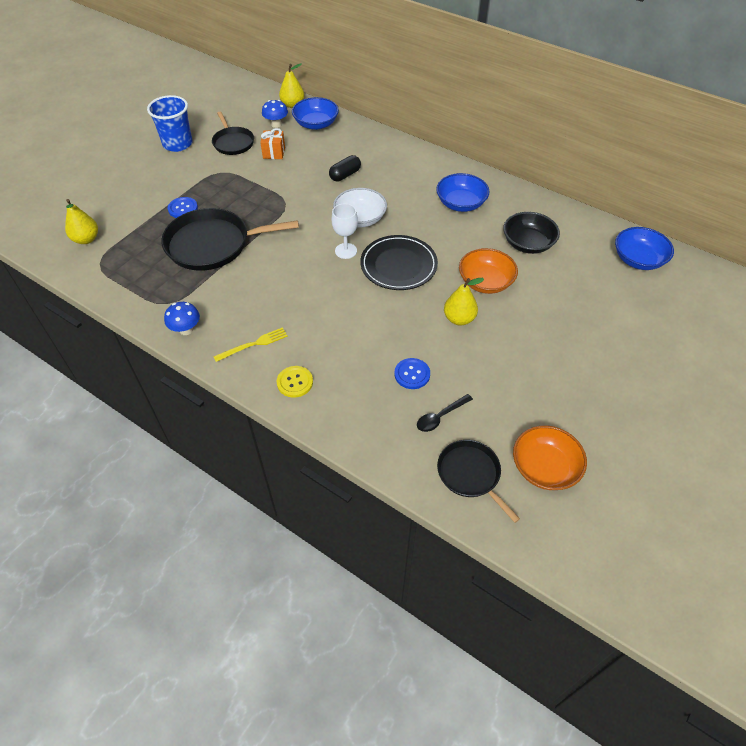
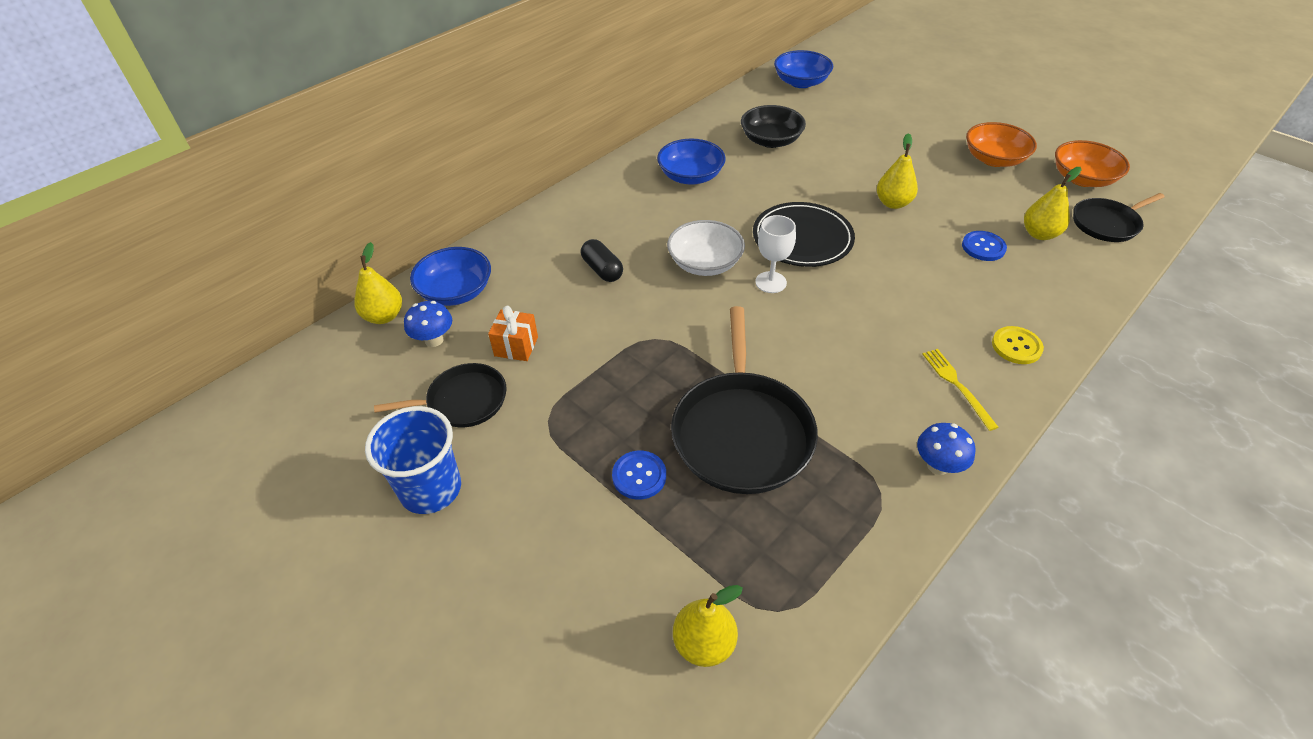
camera: 80 degrees left, 5 degrees down
black spoon [417,394,473,432] -> yellow pear [1024,167,1082,240]
orange bowl [459,248,518,294] -> orange bowl moved to [966,122,1037,167]

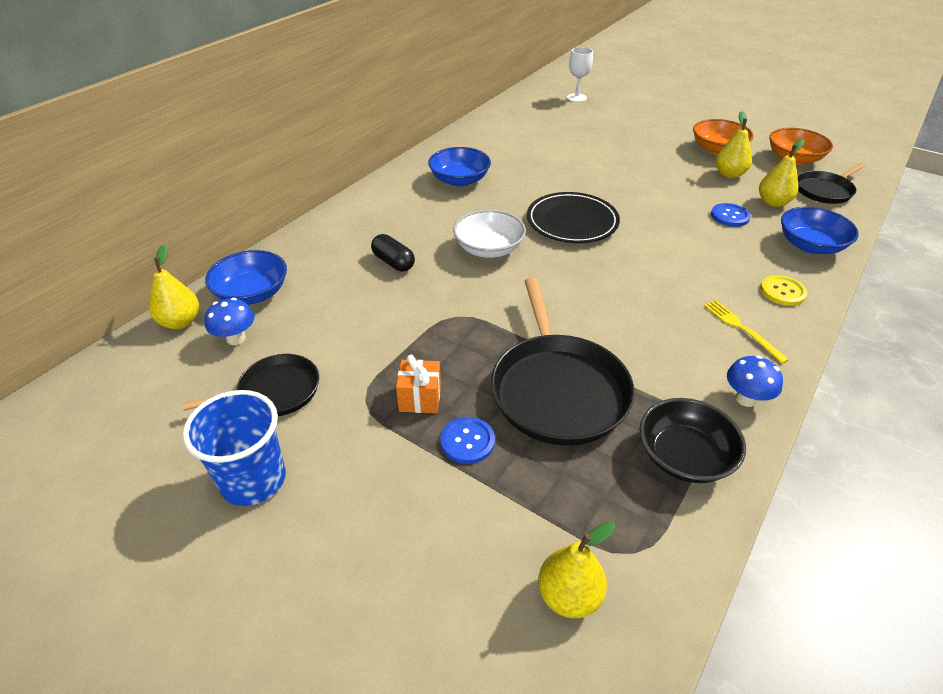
camera: 10 degrees left, 5 degrees down
orange gift [488,306,538,361] -> orange gift moved to [396,355,441,413]
black bowl [741,105,806,148] -> black bowl moved to [639,398,746,483]
white goblet [755,215,796,293] -> white goblet moved to [567,47,593,102]
blue bowl [774,50,833,88] -> blue bowl moved to [781,207,859,254]
yellow pear [877,133,918,209] -> yellow pear moved to [716,111,752,178]

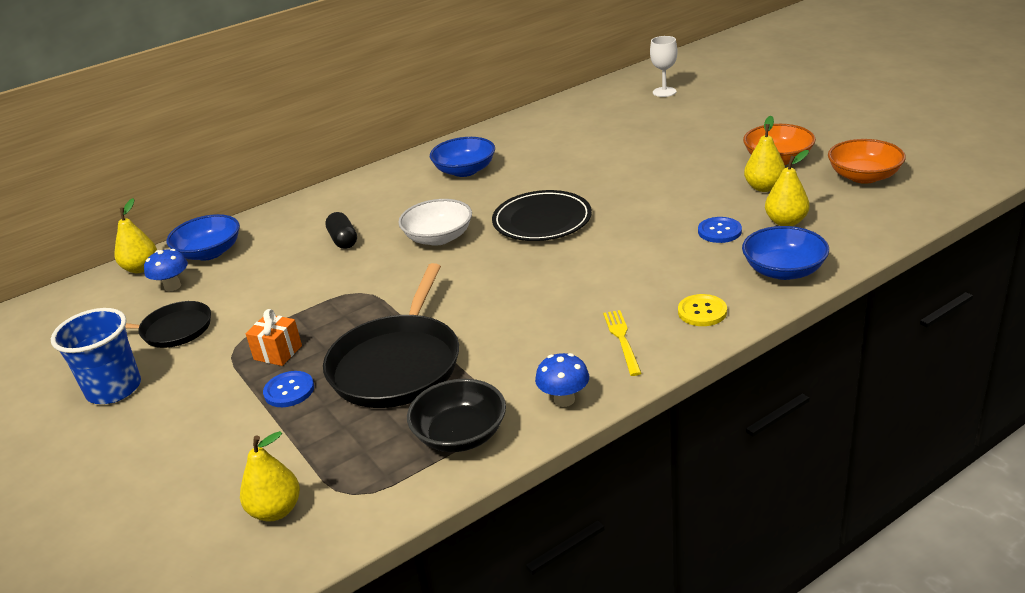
camera: 25 degrees right, 10 degrees down
black pan [798,163,866,204] -> none

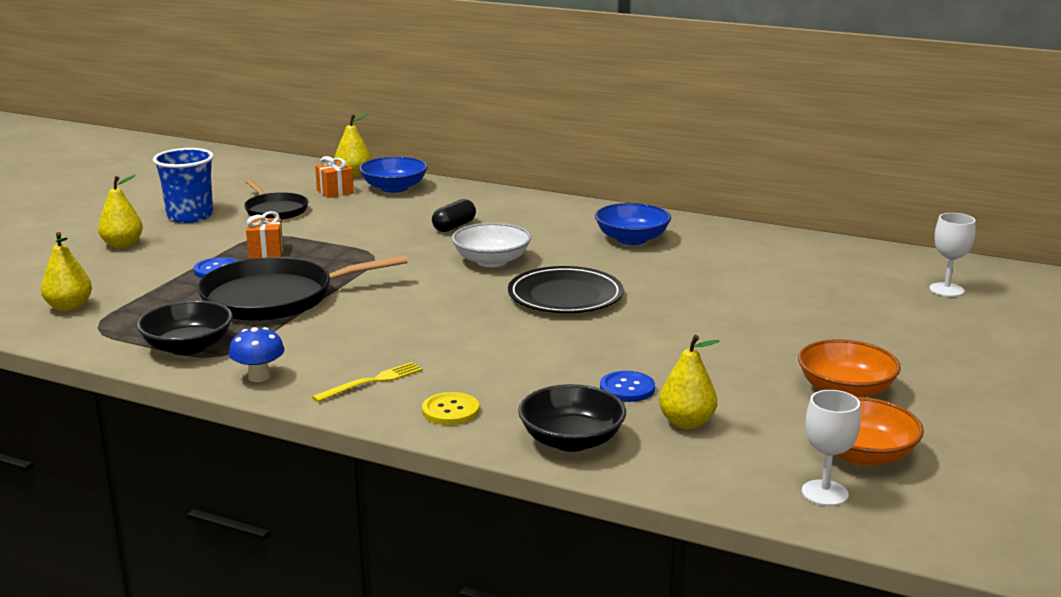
camera: 55 degrees right, 10 degrees down
blue mushroom [144,249,188,291] -> orange gift [315,156,354,198]
blue bowl [742,226,829,280] -> black bowl [518,384,626,452]
yellow pear [744,116,785,192] -> yellow pear moved to [98,175,143,248]
none -> white goblet [802,390,861,506]

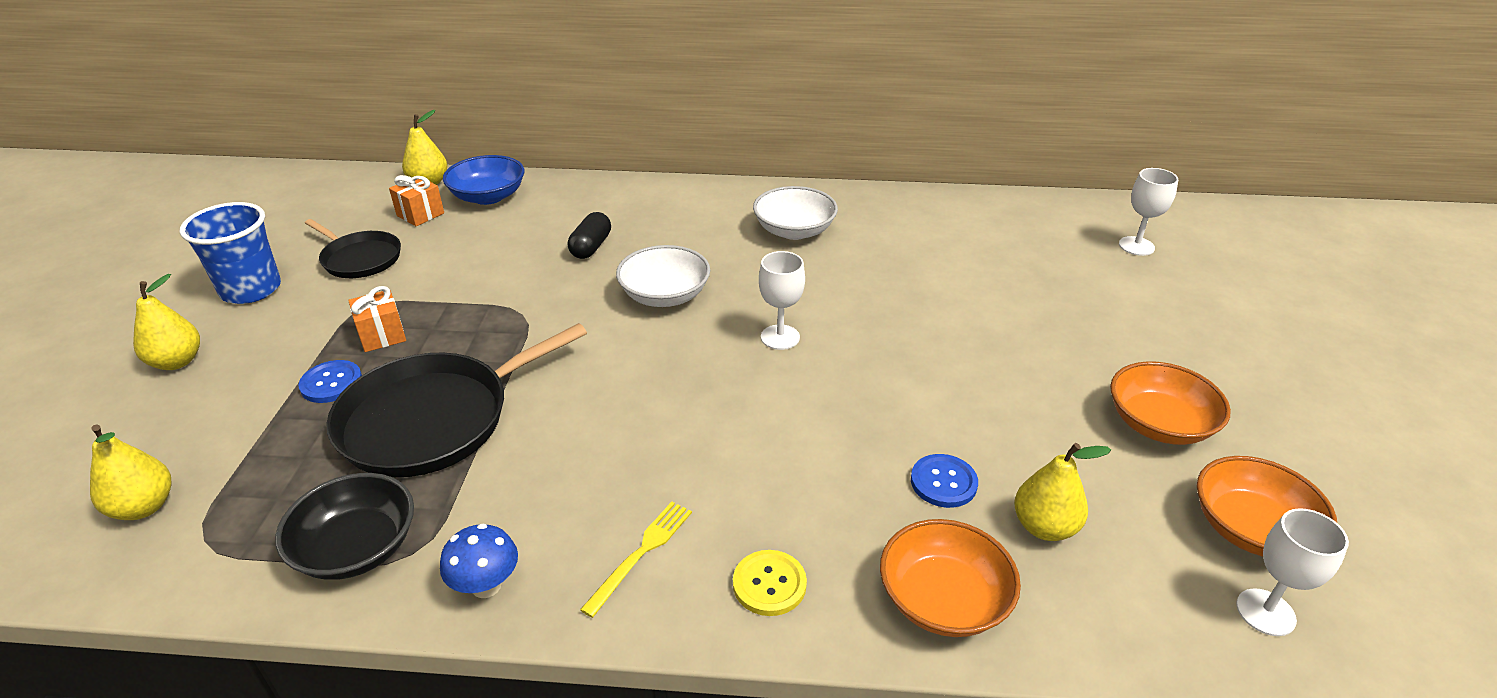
camera: 20 degrees left, 15 degrees up
black plate [508,266,624,313] -> white goblet [759,251,805,350]
black bowl [518,384,626,452] -> orange bowl [880,519,1021,637]
blue bowl [595,203,671,245] -> white bowl [753,186,838,240]

